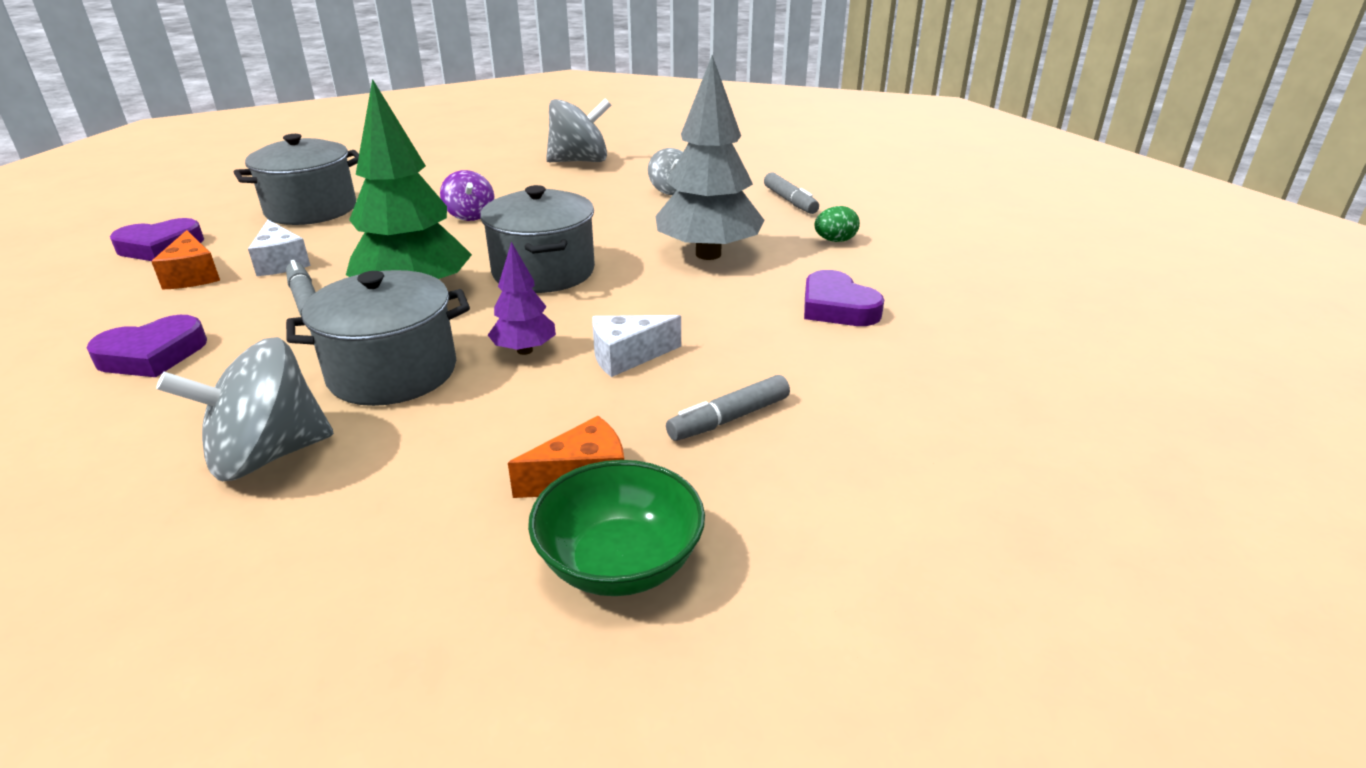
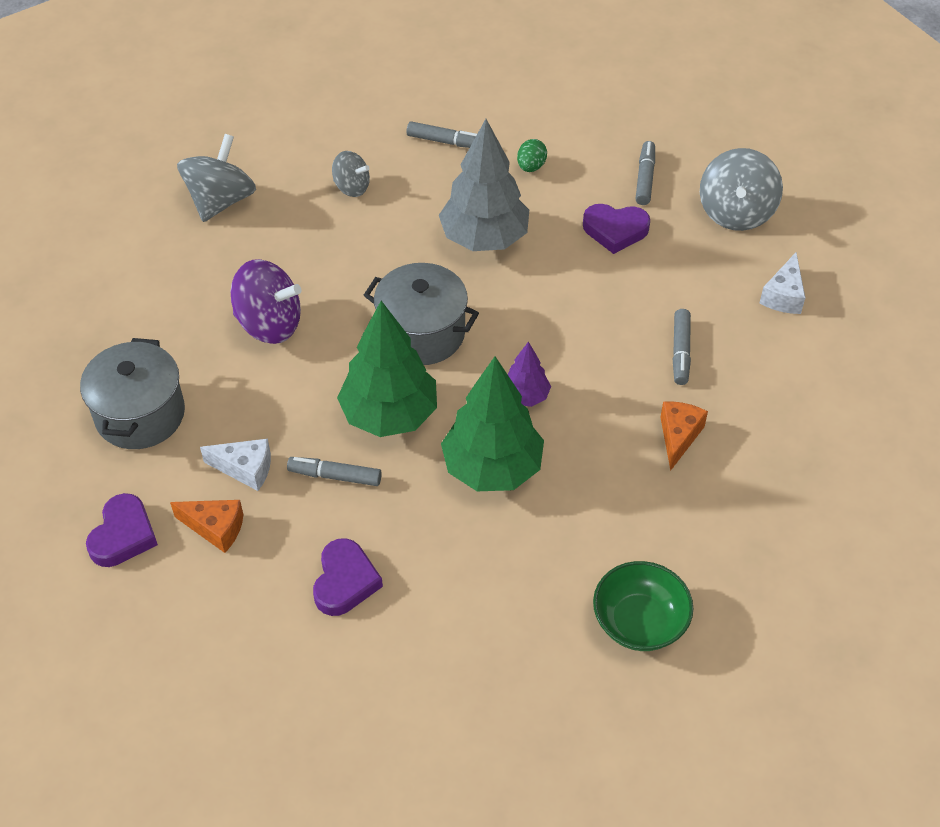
camera: 50 degrees left, 20 degrees up
grey spinning top [156,337,334,481] -> grey spinning top moved to [700,148,783,231]
grey pot [286,270,470,406] -> green tree [441,356,544,491]
purple spinning top [440,170,495,221] -> purple spinning top [231,259,301,344], size x1.70
green bowl [528,460,705,596] -> green bowl moved to [593,561,694,651]
white cheese [592,315,681,377] -> white cheese moved to [760,253,805,314]
none -> grey marker [635,141,655,205]

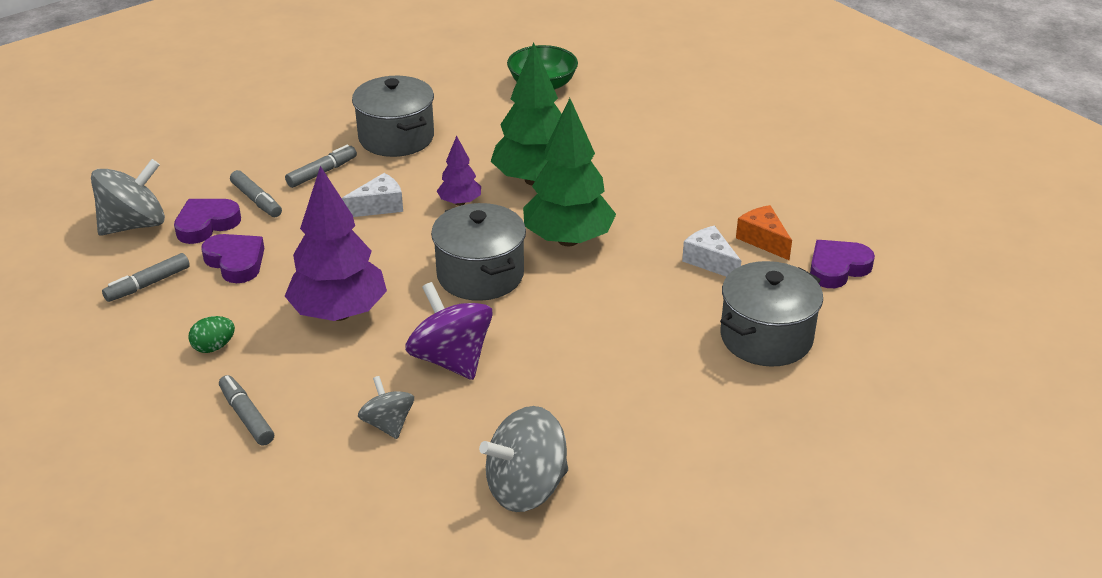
camera: 140 degrees left, 15 degrees down
purple spinning top [231,259,301,344] -> purple spinning top moved to [405,282,493,380]
grey marker [287,457,382,486] -> grey marker moved to [230,170,282,217]
purple heart [313,538,383,616] -> purple heart moved to [174,199,241,244]
grey tree [439,119,529,251] -> purple tree [285,166,387,321]
orange cheese [660,401,708,471] -> grey pot [352,76,434,157]
white cheese [760,253,805,314] -> white cheese moved to [342,173,403,217]

